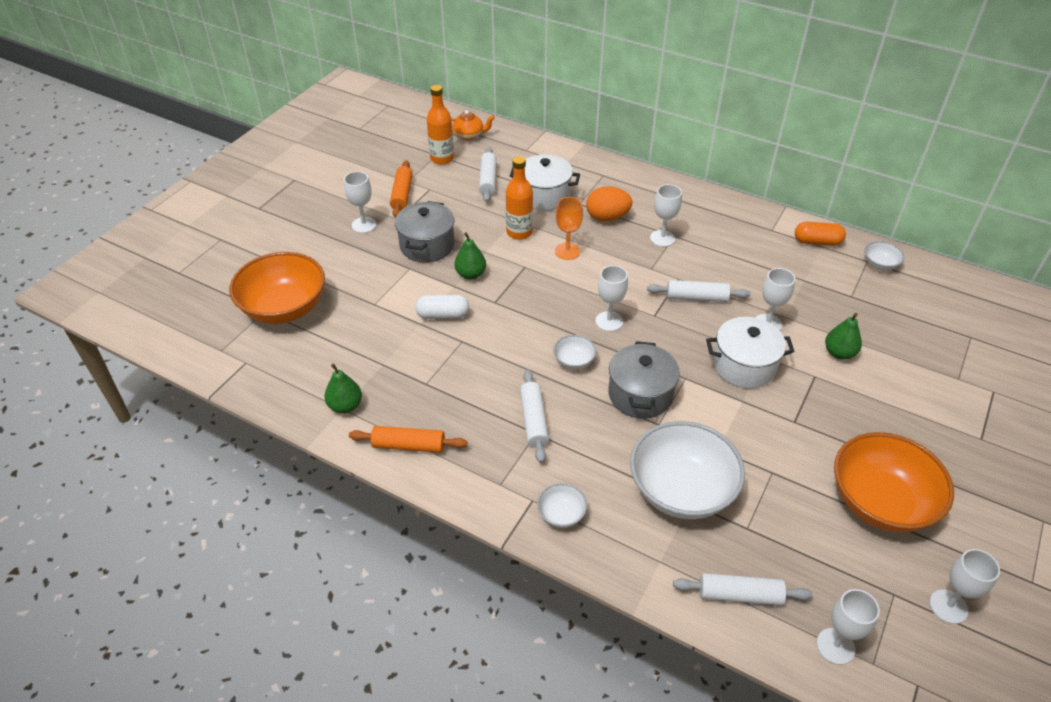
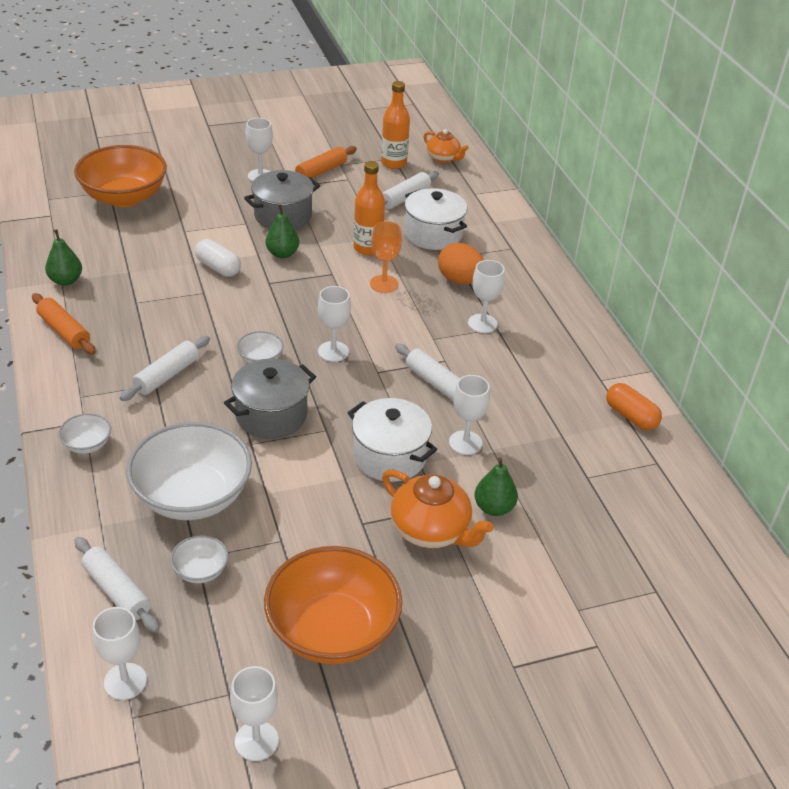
camera: 40 degrees right, 5 degrees down
white bowl [864,241,904,270] -> white bowl moved to [170,535,228,583]
none -> orange teapot [382,469,494,548]

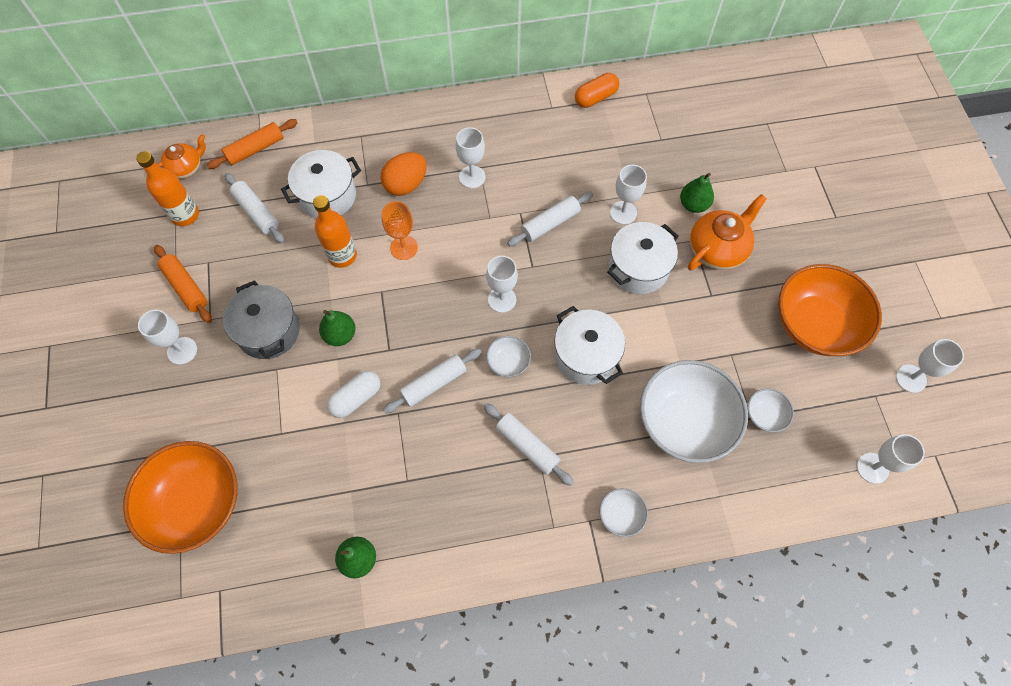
camera: 80 degrees left, 25 degrees up
orange rolling pin [32,293,96,355] -> orange rolling pin moved to [207,119,298,169]
white rolling pin [75,537,159,633] -> white rolling pin moved to [383,348,481,414]
grey pot [224,359,316,439] -> white pot [554,306,625,385]

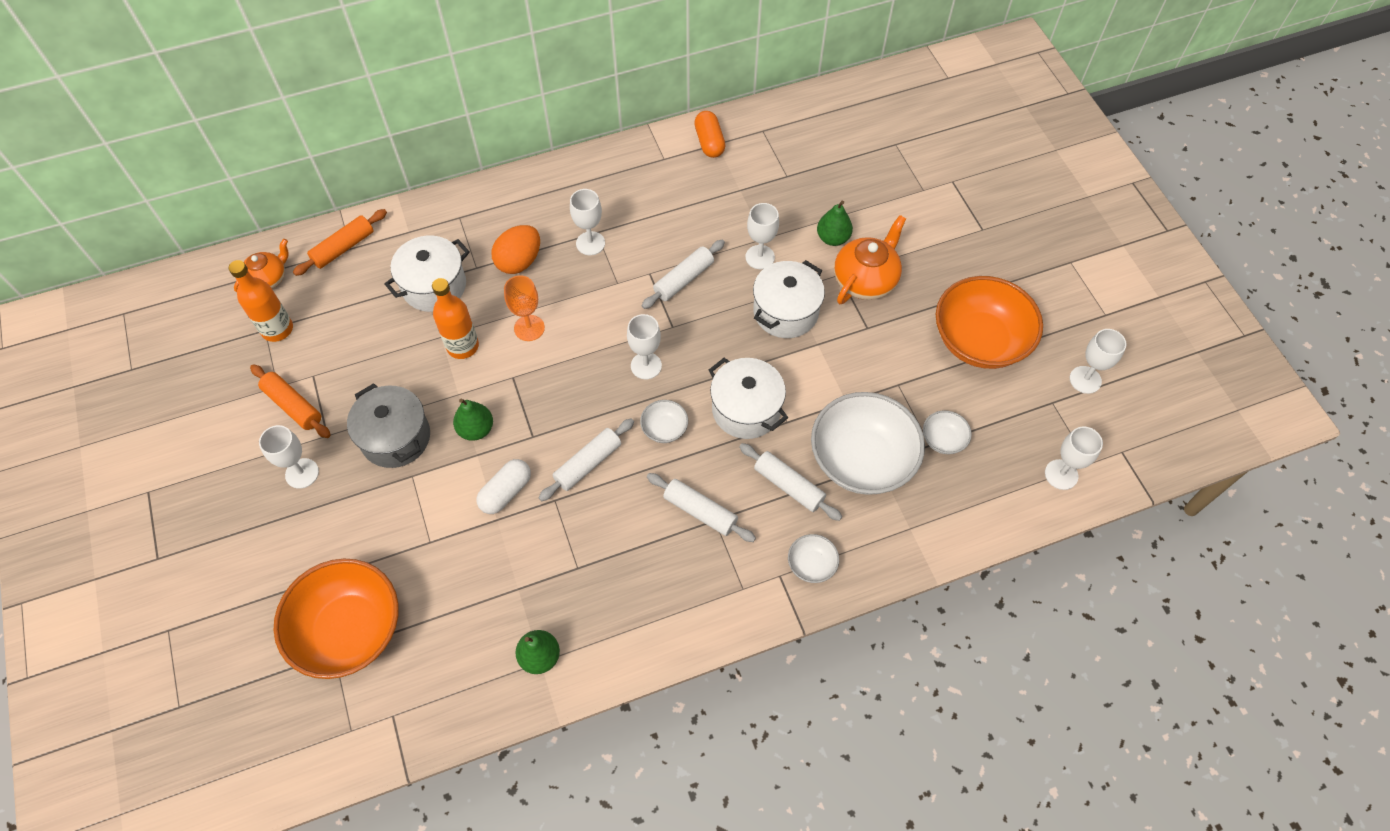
camera: 10 degrees left, 5 degrees down
white rolling pin [225,173,285,243] -> white rolling pin moved to [739,443,842,521]
orange capsule [575,73,619,108] -> orange capsule turned 60 degrees counterclockwise [694,111,725,158]

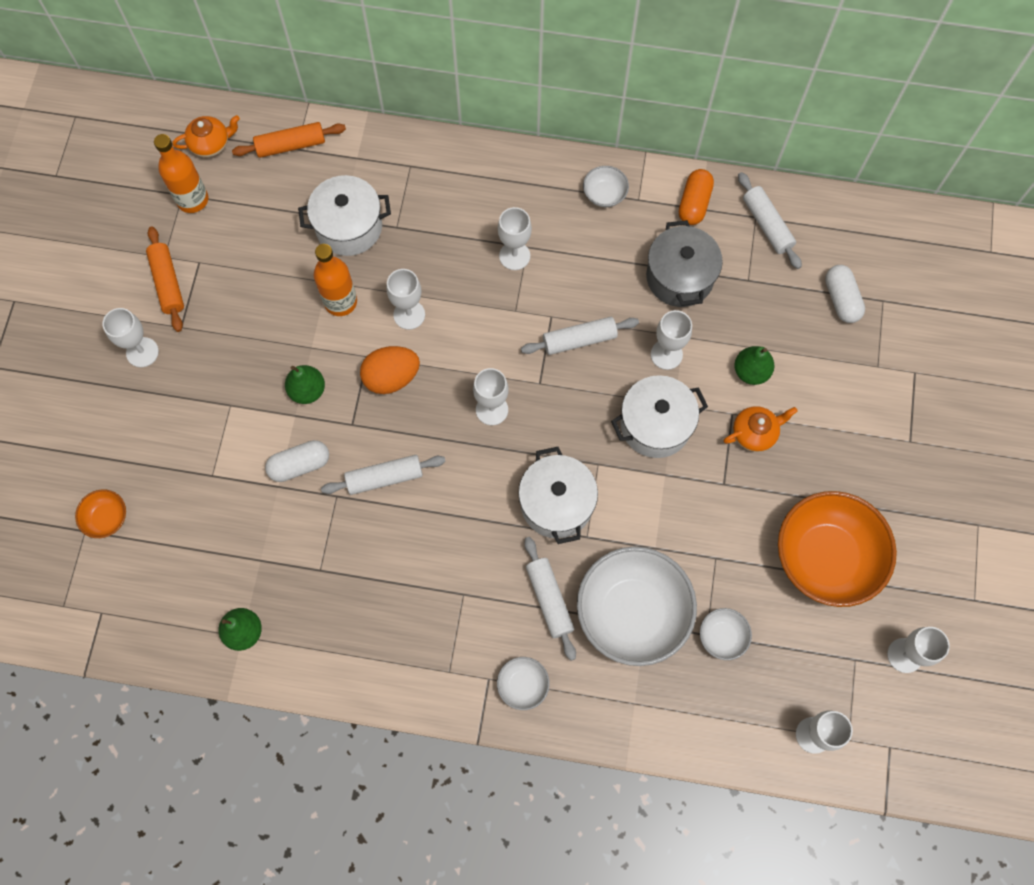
camera: 30 degrees right, 10 degrees up
orange bowl [274,559,399,679] -> orange bowl [75,490,126,538], size x0.44
grey pot [347,383,430,468] -> grey pot moved to [646,220,723,307]
orange egg [491,225,540,274] -> orange egg moved to [360,346,420,394]
orange goblet [504,275,545,341] -> white goblet [387,269,425,330]
white bowl [640,400,688,443] -> white bowl moved to [583,166,629,207]
white rolling pin [647,473,756,542] -> white rolling pin moved to [738,172,802,269]
orange teapot [834,215,906,304] -> orange teapot [723,406,798,452], size x0.63
none -> white capsule [825,265,865,323]

